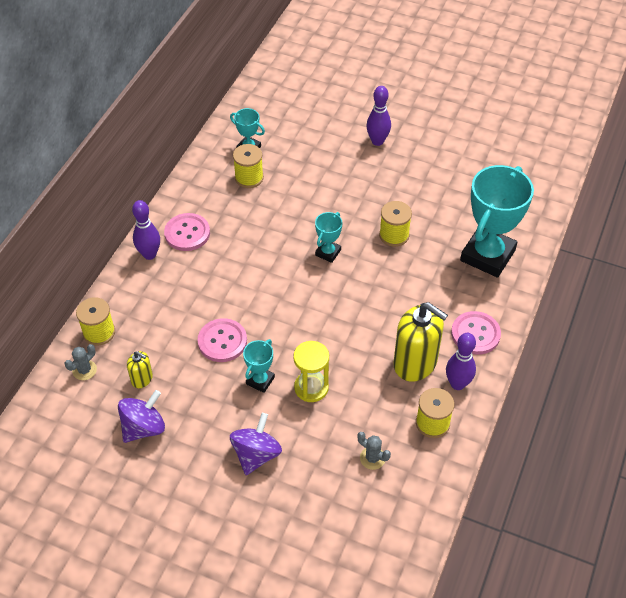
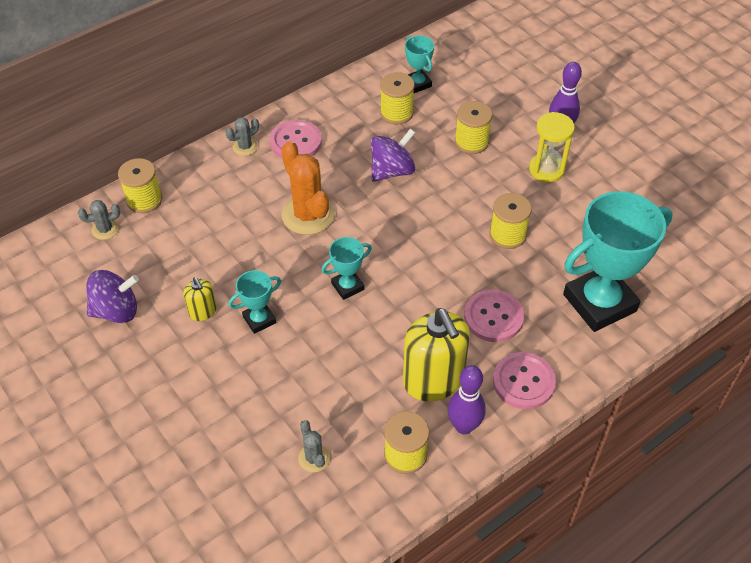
camera: 30 degrees right, 0 degrees up
yellow soap dispenser [127,351,153,388] -> yellow soap dispenser moved to [183,277,217,321]
purple bowling pin [132,200,160,260] -> grey cactus [226,117,259,156]
pink button [198,318,247,362] -> pink button moved to [464,289,524,342]
purple spinning top [230,413,282,475] -> purple spinning top moved to [371,129,415,182]
yellow hourglass [293,341,329,402] -> yellow hourglass moved to [529,112,575,182]
turquoise trophy [315,212,342,263] -> turquoise trophy moved to [321,237,372,300]
none -> orange cactus [281,141,335,235]
none -> yellow spool [455,101,492,154]

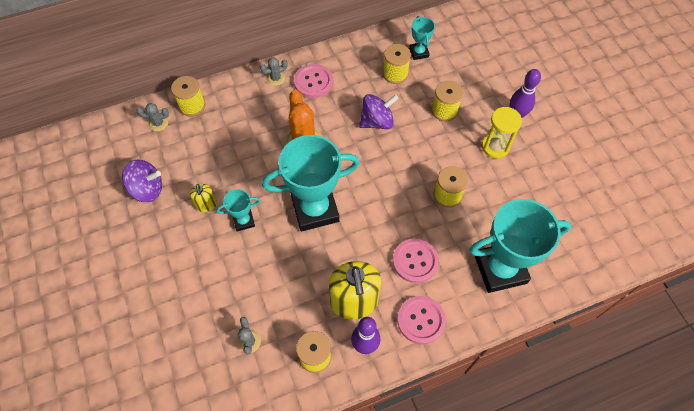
camera: 15 degrees right, 10 degrees up
turquoise trophy [321,237,372,300] -> turquoise trophy [262,135,360,231], size x2.15

